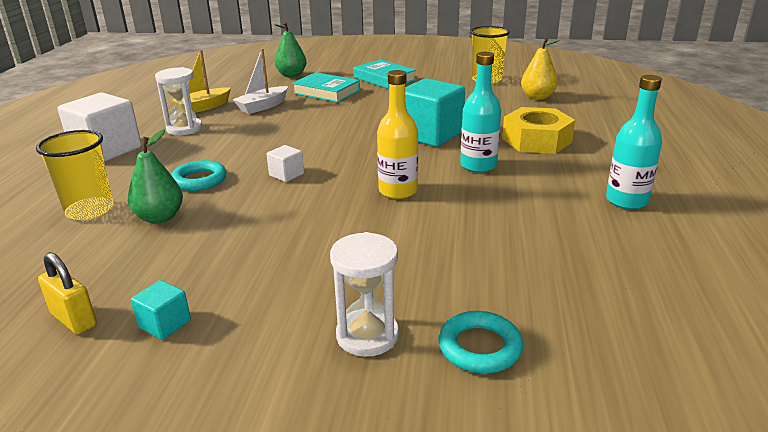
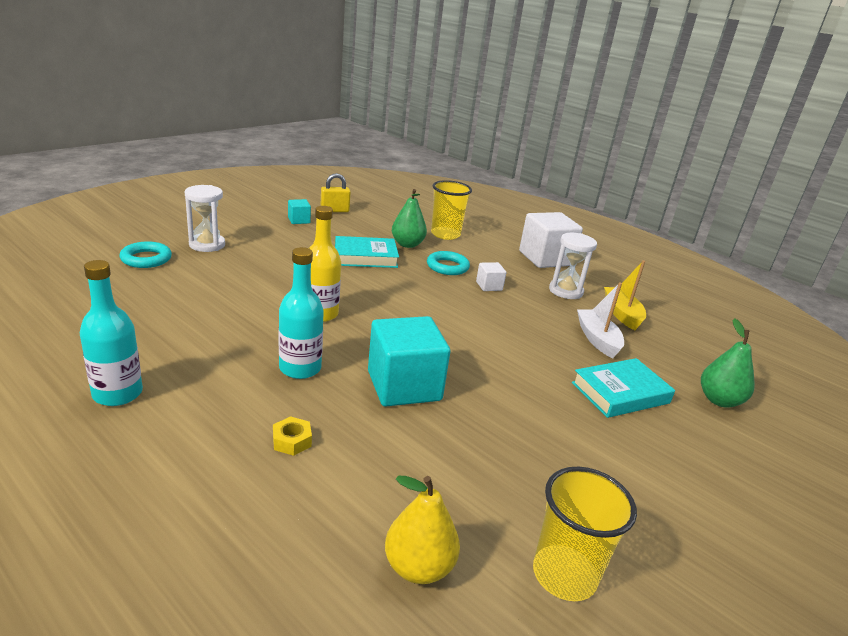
camera: 120 degrees right, 0 degrees up
white cube [267,145,304,182] -> white cube moved to [476,262,506,291]
turquoise book [353,59,416,89] -> turquoise book moved to [335,236,399,268]
yellow nut [502,107,575,154] -> yellow nut [273,416,312,456], size x0.42

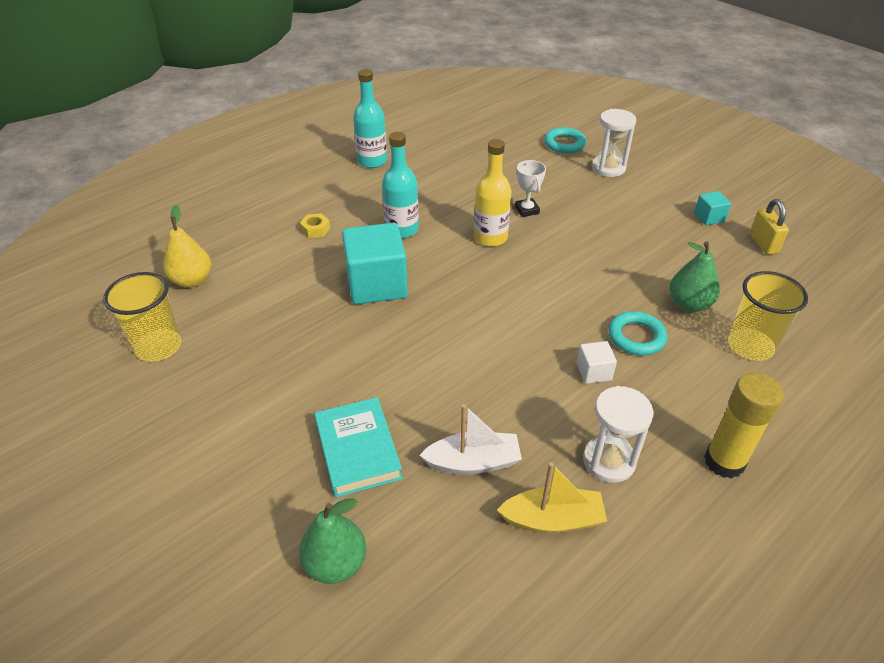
camera: 100 degrees right, 15 degrees up
turquoise book [335,236,399,268] -> none
white cube [519,212,583,268] -> yellow glue stick [704,372,784,479]
none -> white trophy [515,160,546,217]

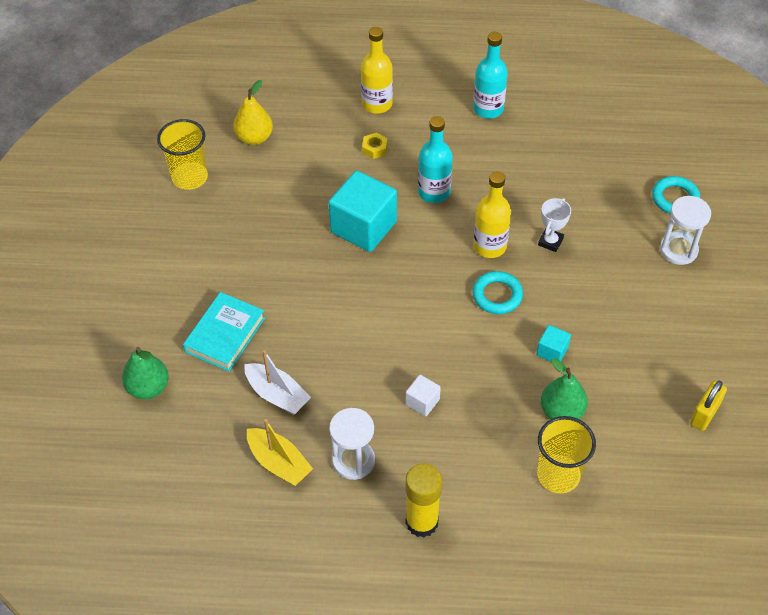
camera: 45 degrees right, 10 degrees up
turquoise ring [608,311,667,356] -> turquoise ring moved to [472,271,523,314]
turquoise cube [694,191,731,225] -> turquoise cube moved to [536,325,571,362]
none -> yellow bottle [361,27,393,114]

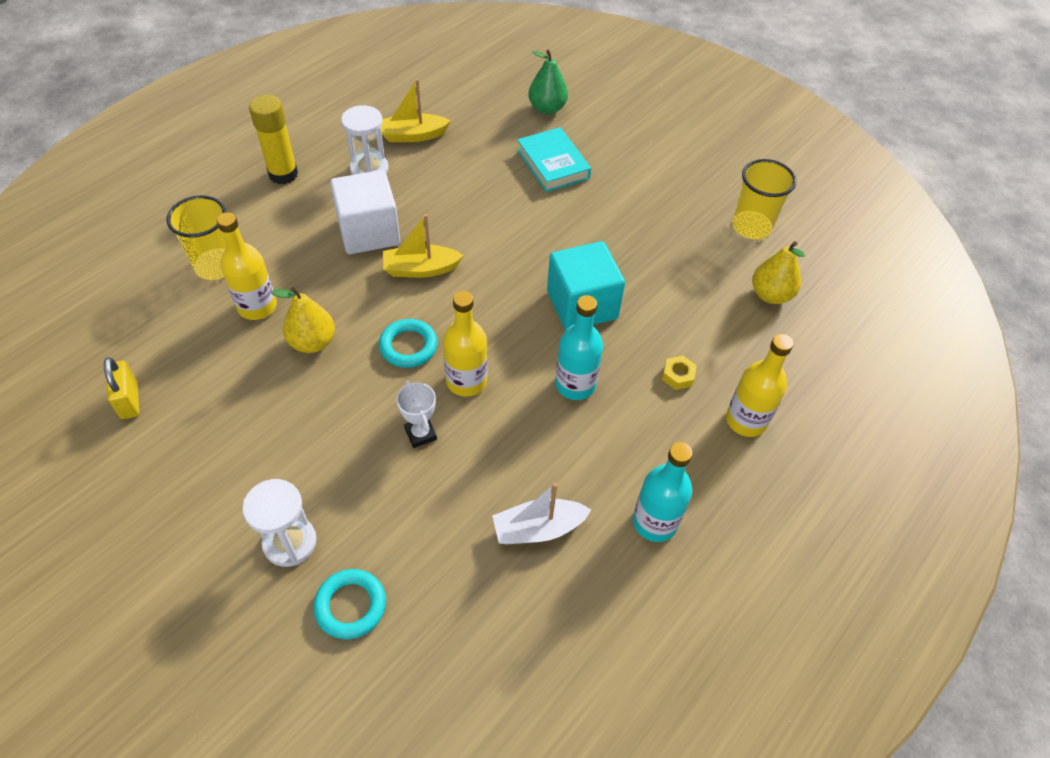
camera: 125 degrees right, 0 degrees up
white boat [244,350,311,415] -> white boat moved to [492,483,592,544]
white cube [406,375,441,416] -> white cube [330,170,400,254], size x2.15
turquoise cube [536,325,571,362] -> yellow pear [271,287,335,353]
green pear [541,358,588,419] -> yellow bottle [217,212,277,320]
none -> yellow boat [383,214,464,278]

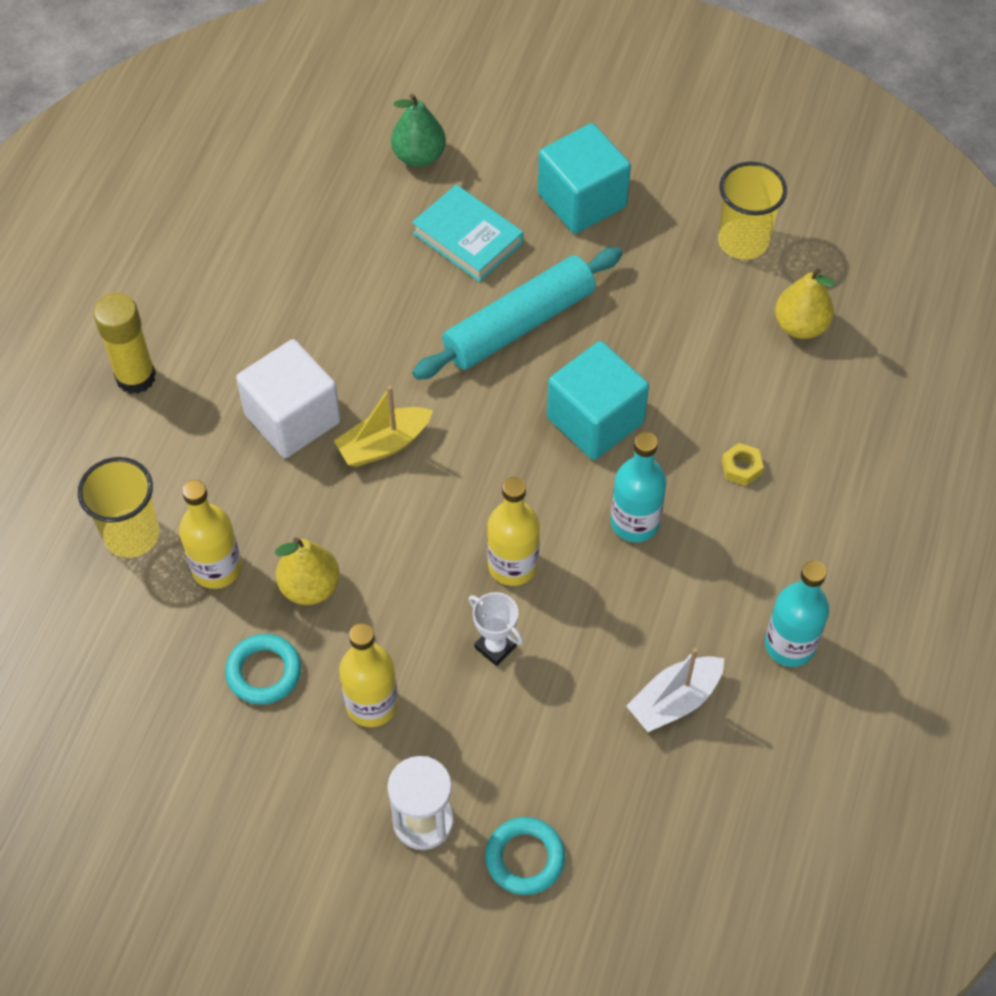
camera: 20 degrees left, 5 degrees up
yellow padlock [104,357,139,419] -> none
white hourglass [341,105,389,175] -> none
turquoise ring [379,319,438,368] -> turquoise ring moved to [225,634,301,705]
yellow boat [381,79,451,142] -> none
yellow bottle [726,334,794,437] -> yellow bottle moved to [339,623,398,727]
none -> turquoise rolling pin [412,247,623,380]
none -> turquoise cube [538,123,631,234]

